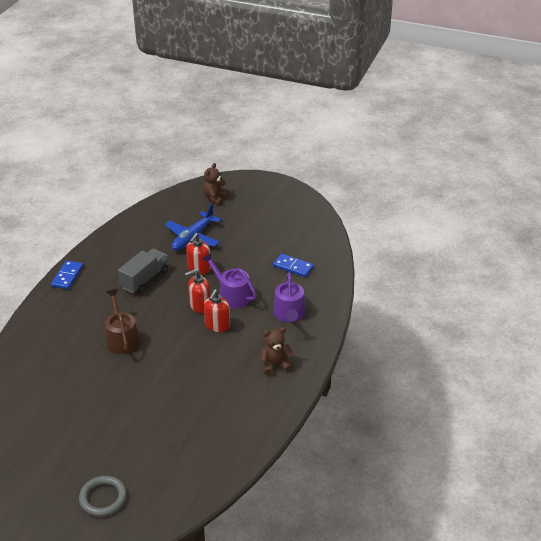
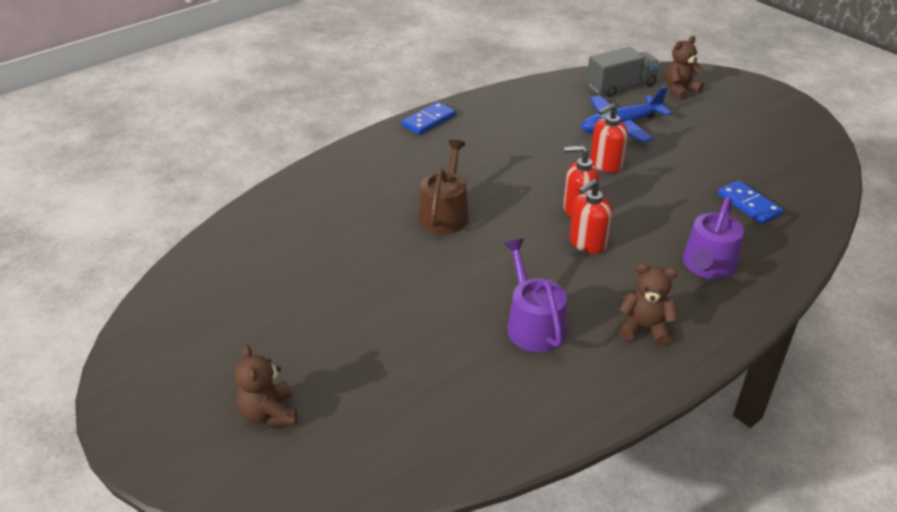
camera: 30 degrees right, 0 degrees up
grey ring [79,476,127,516] -> brown teddy bear [235,345,297,427]
grey truck [118,248,168,293] -> grey truck moved to [587,47,660,97]
purple watering can [203,253,257,308] -> purple watering can moved to [504,239,567,352]

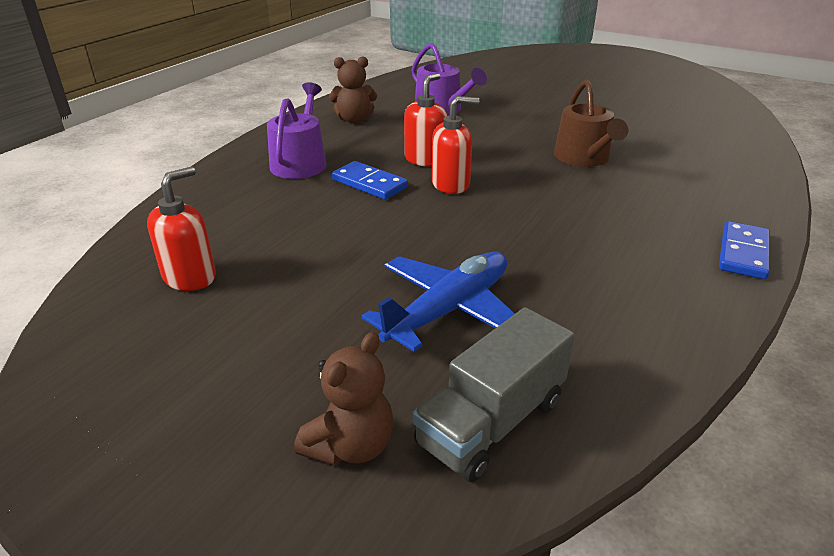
camera: 160 degrees right, 5 degrees down
brown teddy bear [235,345,297,427] -> none
red soap dispenser [590,103,628,173] -> red soap dispenser moved to [147,166,216,291]
blue domino [718,181,783,224] -> blue domino moved to [332,161,408,200]

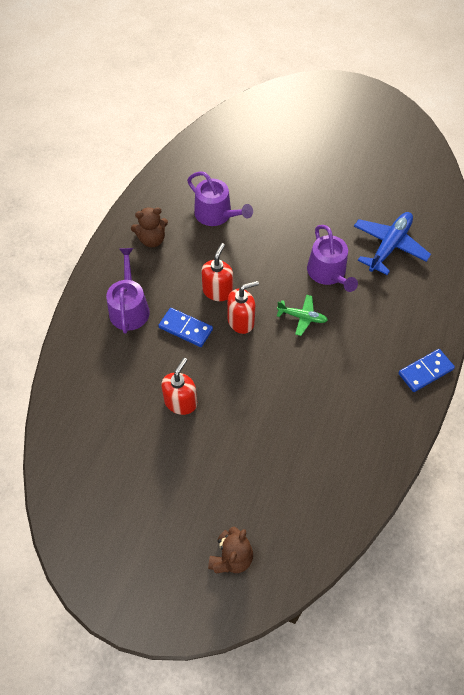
camera: 10 degrees left, 25 degrees up
red soap dispenser [147,166,216,291] -> red soap dispenser moved to [161,358,197,415]
blue plane [361,252,515,352] -> blue plane moved to [354,212,431,275]
grey truck [413,307,575,482] -> none
brown watering can [554,79,628,167] -> purple watering can [307,225,358,292]
blue domino [719,221,770,279] -> blue domino turned 45 degrees clockwise [398,349,455,392]
none -> green plane [277,295,328,336]

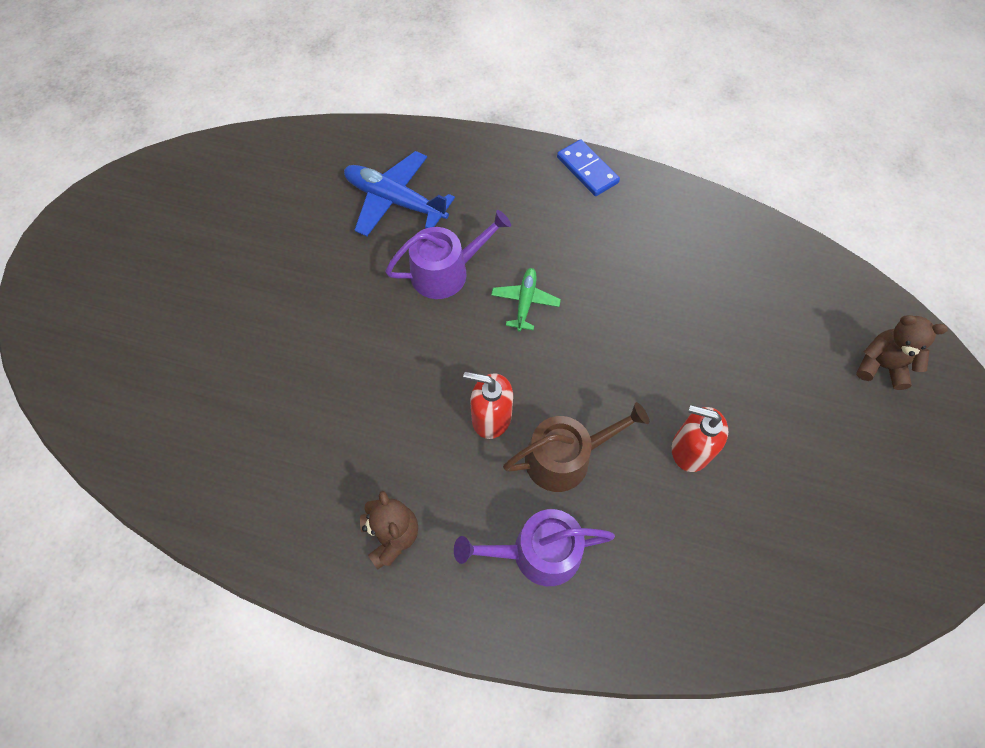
camera: 95 degrees left, 5 degrees up
blue domino [158,308,213,347] -> brown watering can [503,402,649,492]
purple watering can [187,171,253,226] -> none
red soap dispenser [227,281,259,334] -> none

